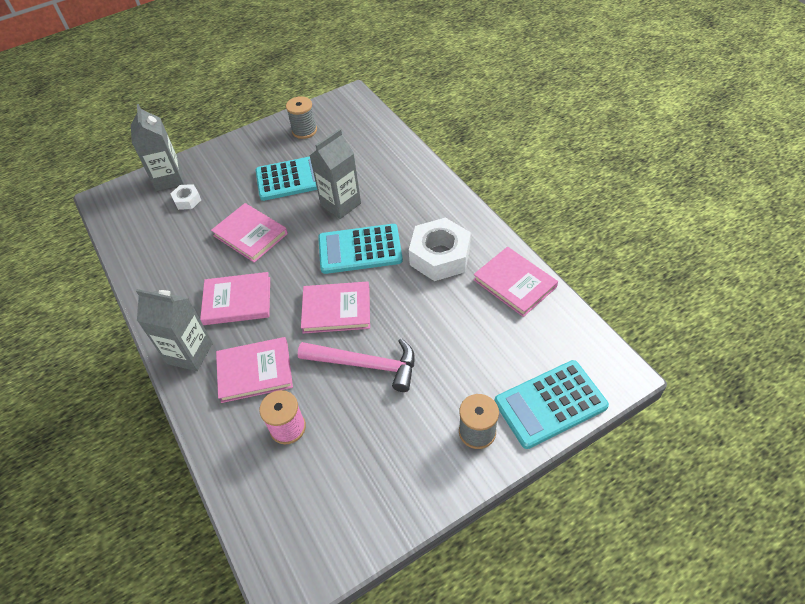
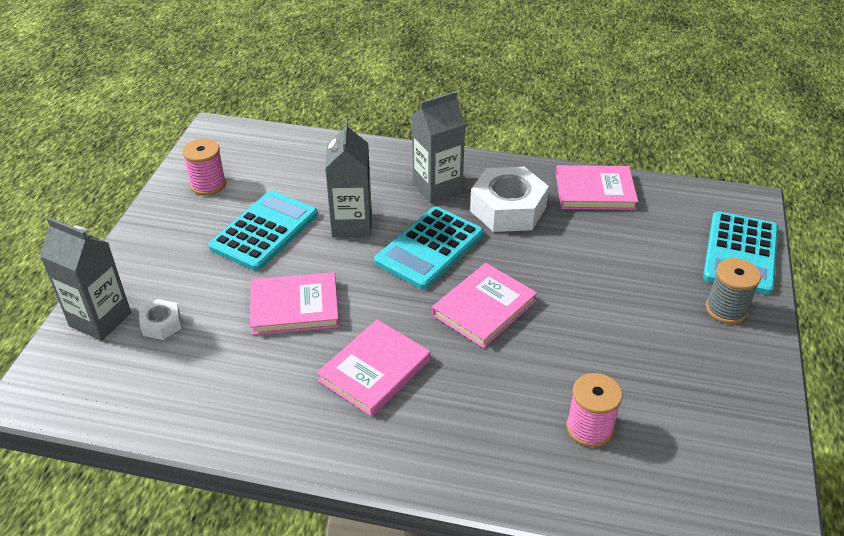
camera: 50 degrees left, 10 degrees down
grey carton [136,289,213,371] -> grey carton moved to [412,91,465,203]
pink book [216,337,293,403] -> none
grey spool [286,96,317,139] -> pink spool [182,139,226,196]
pink hammer [298,338,415,392] -> none

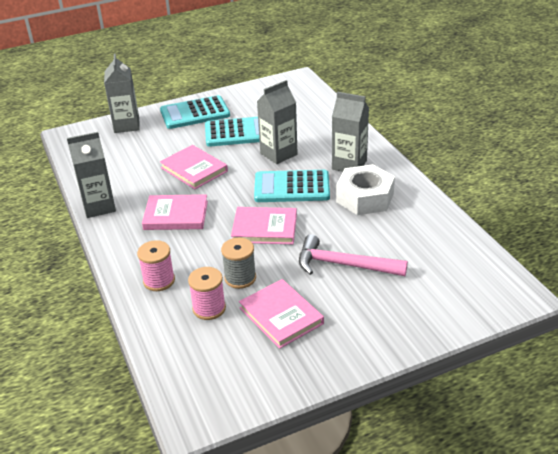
camera: 55 degrees right, 5 degrees down
white nut [139,299,182,340] -> none
pink spool [182,139,226,196] -> pink spool moved to [137,240,175,291]
pink book [556,165,638,210] -> pink book moved to [239,279,324,349]
turquoise calculator [703,211,778,295] -> turquoise calculator moved to [160,95,230,129]
grey spool [706,258,761,324] -> grey spool moved to [221,238,256,289]
none -> grey carton [67,132,116,218]
none -> pink hammer [299,234,408,276]

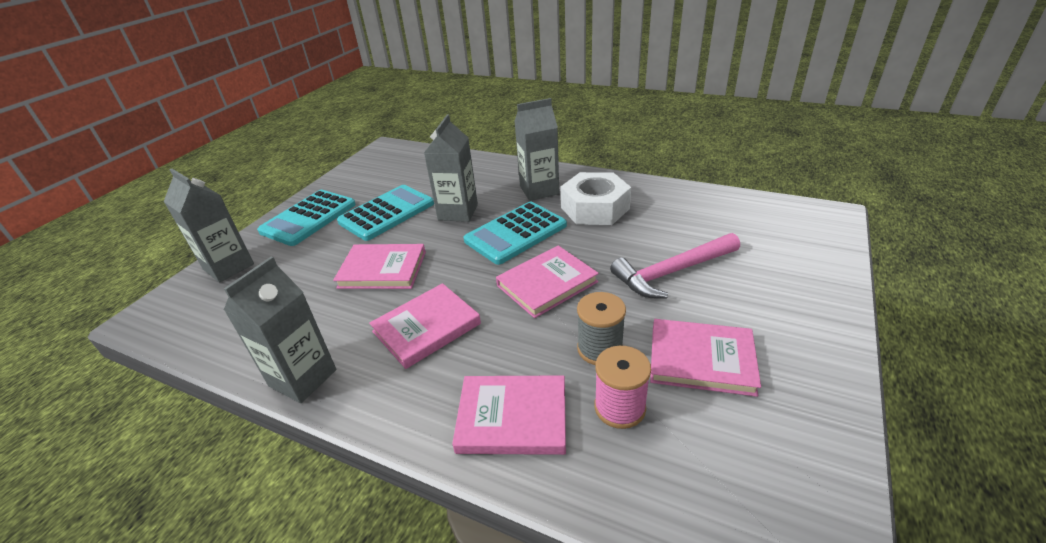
camera: 40 degrees left, 0 degrees up
pink spool [137,240,175,291] -> pink book [452,375,566,455]

